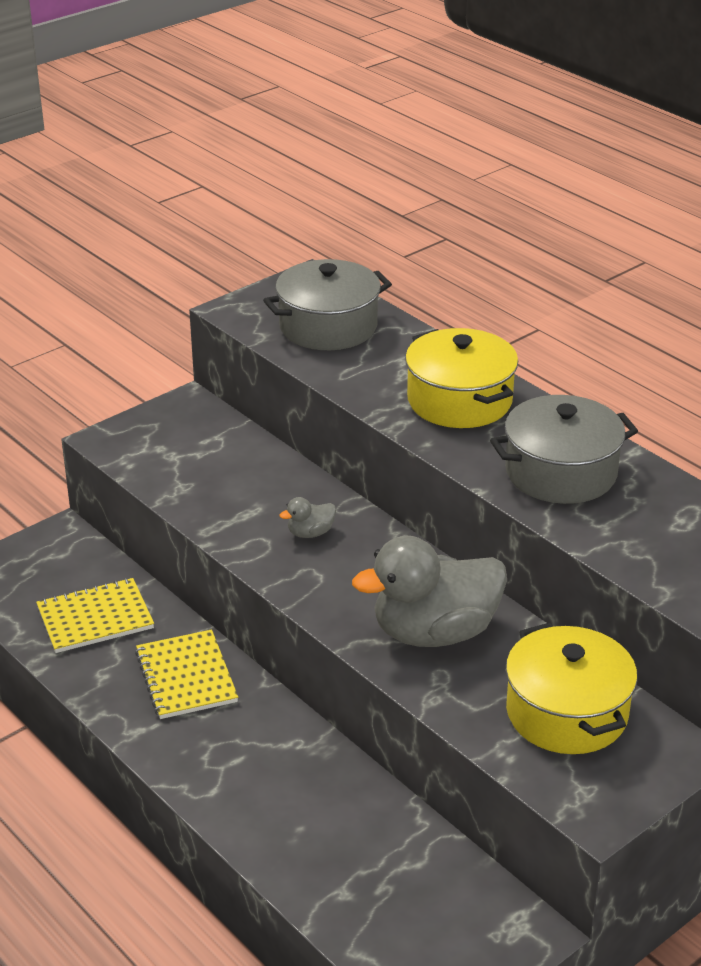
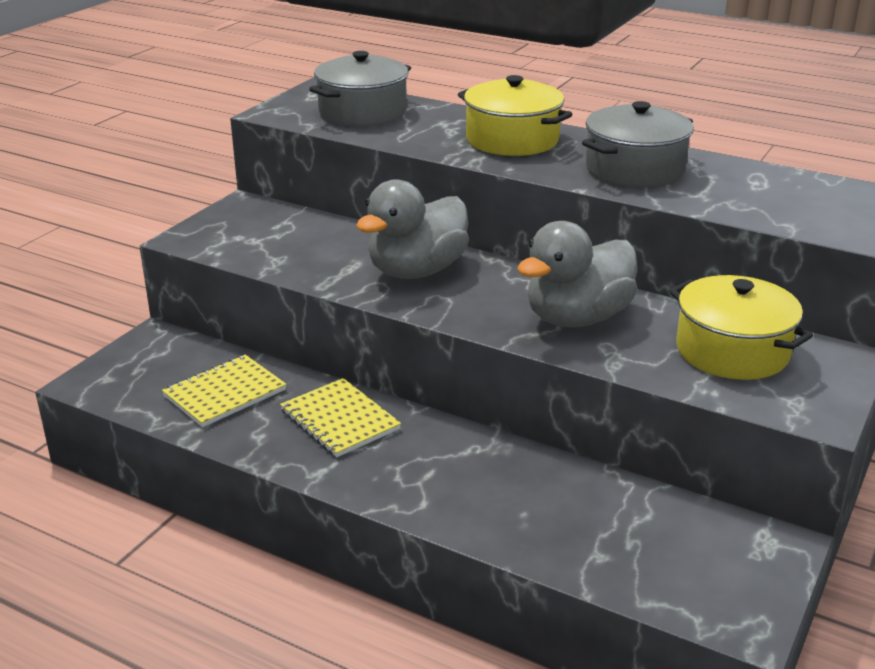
camera: 20 degrees left, 5 degrees down
grey duck [280,497,336,538] -> grey duck [356,179,469,279], size x2.45

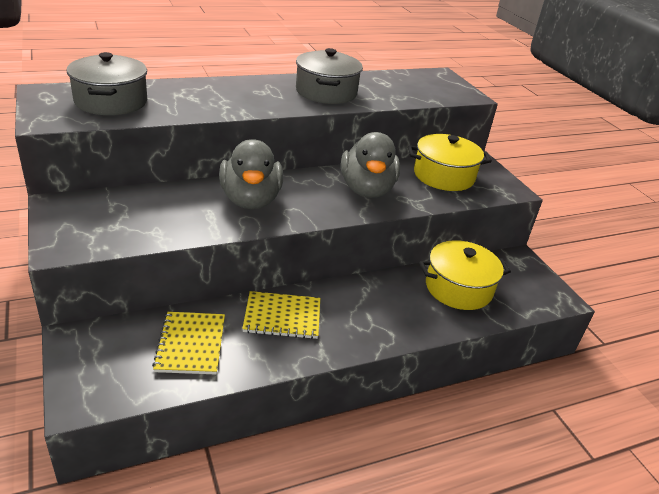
camera: 55 degrees left, 5 degrees up
yellow pot [458,75,572,156] -> yellow pot moved to [419,240,511,310]

